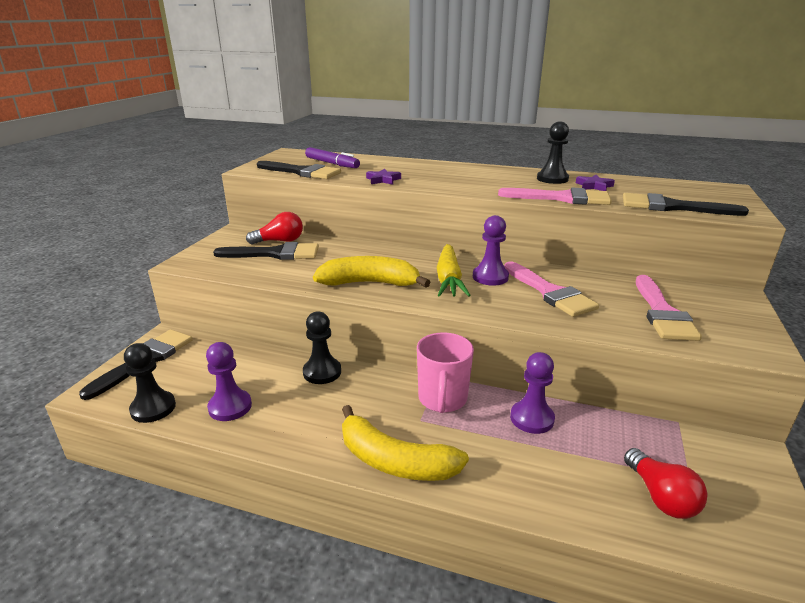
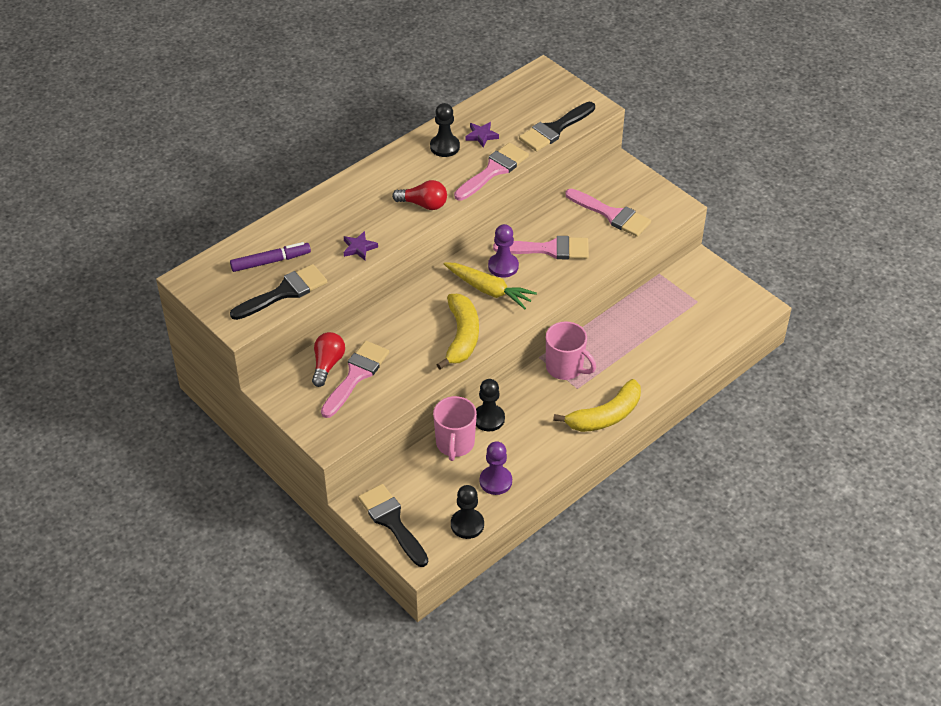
camera: 60 degrees left, 20 degrees up
black brush [213,242,319,260] -> pink brush [321,341,389,418]
yellow banana [313,256,431,287] -> yellow banana turned 150 degrees clockwise [437,294,479,370]
purple pawn [510,352,555,434] -> none
red light bulb [624,448,707,519] -> red light bulb moved to [392,180,447,210]
none -> pink mug [433,396,477,461]

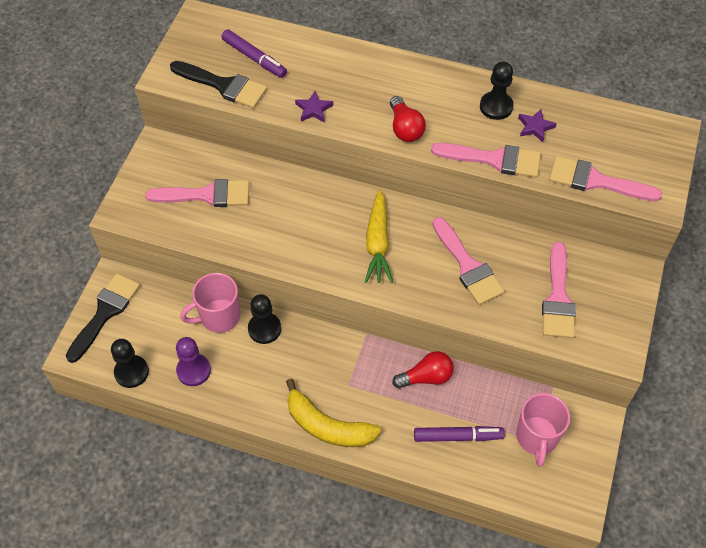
camera: 60 degrees right, 10 degrees up
red light bulb [312,332,345,387] -> red light bulb moved to [392,351,454,389]
yellow banana [437,294,479,370] -> none
purple pawn [488,224,519,278] -> none
black brush [519,102,595,151] -> pink brush [549,156,662,201]
pink mug [546,321,596,380] -> pink mug moved to [516,393,570,467]
none -> purple marker [414,426,505,442]

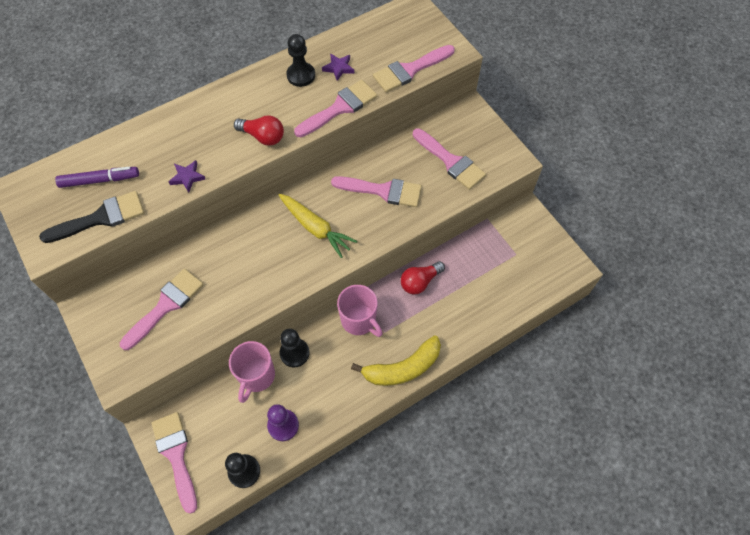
camera: 50 degrees left, 5 degrees up
black brush [66,273,140,363] -> pink brush [151,412,197,514]
red light bulb [392,351,454,389] -> red light bulb turned 150 degrees counterclockwise [401,261,445,295]
purple marker [414,426,505,442] -> none
pink mug [516,393,570,467] -> pink mug moved to [337,285,383,337]

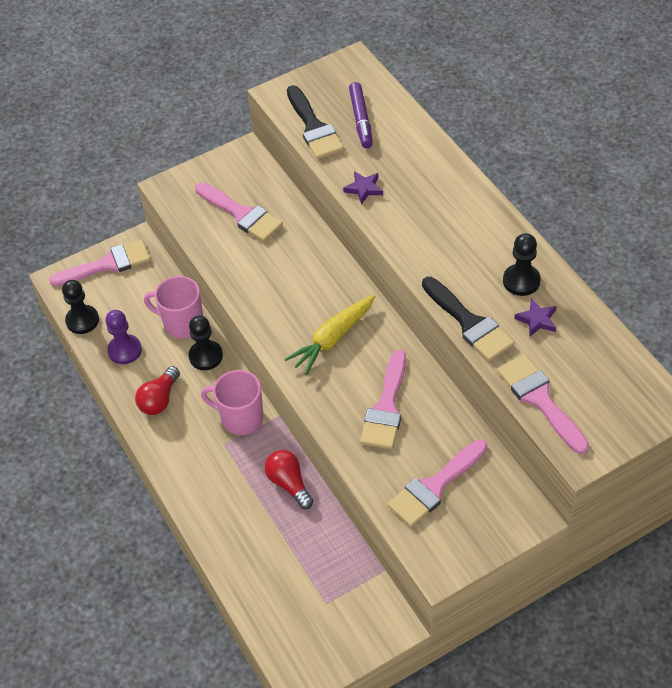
camera: 95 degrees right, 10 degrees down
red light bulb [234,115,284,146] -> red light bulb moved to [135,366,180,415]
pink brush [294,80,377,137] -> black brush [422,277,515,361]
pink mug [337,285,383,337] -> pink mug turned 60 degrees clockwise [201,370,263,435]
yellow banana [351,335,441,386] -> none

